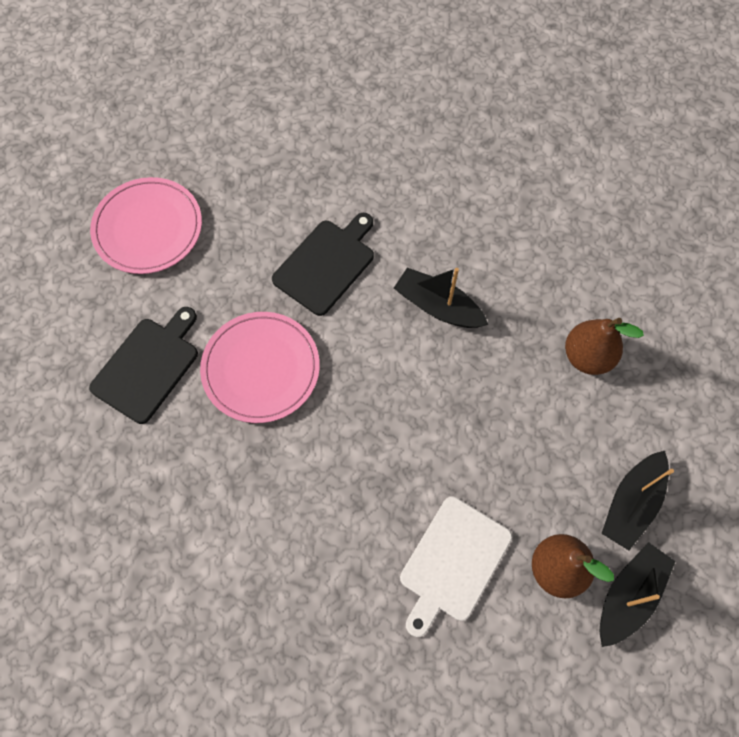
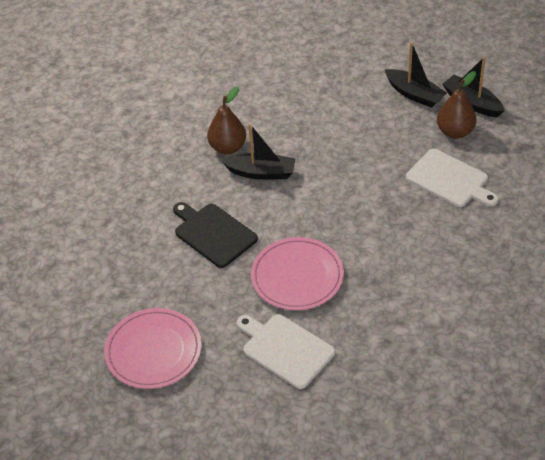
camera: 80 degrees left, 20 degrees down
black cutting board [89,307,198,424] -> white cutting board [237,314,335,389]
black boat [394,268,488,328] -> black boat turned 120 degrees counterclockwise [222,124,295,180]
brown pear [565,318,644,375] -> brown pear moved to [207,87,246,154]

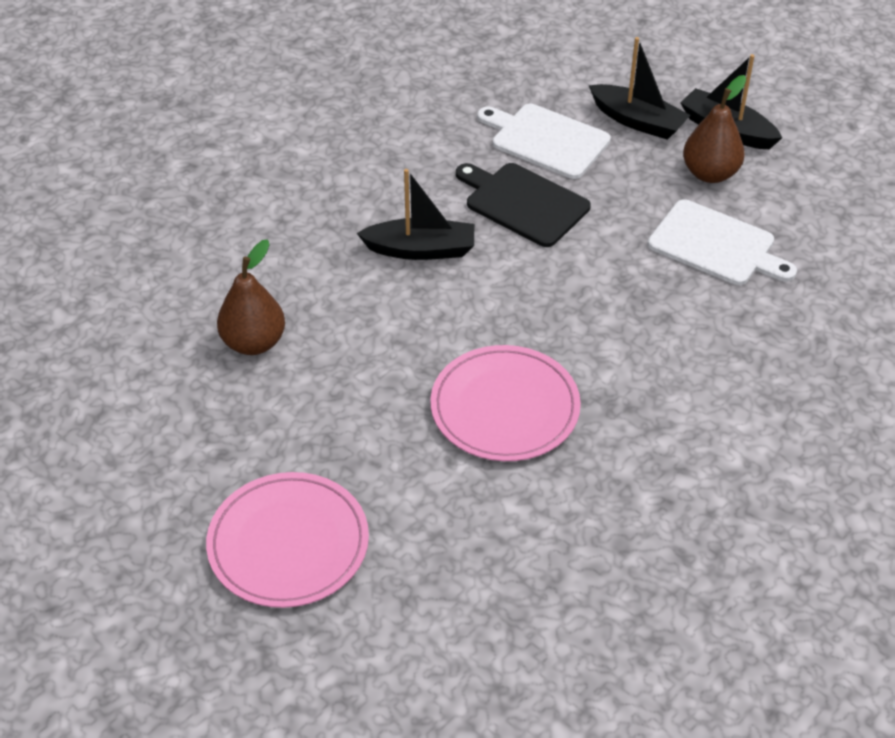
camera: 10 degrees left, 0 degrees up
black cutting board [173,202,258,268] -> black cutting board moved to [456,163,591,247]
brown pear [207,87,246,154] -> brown pear moved to [217,239,285,355]
white cutting board [237,314,335,389] -> white cutting board moved to [477,104,611,179]

